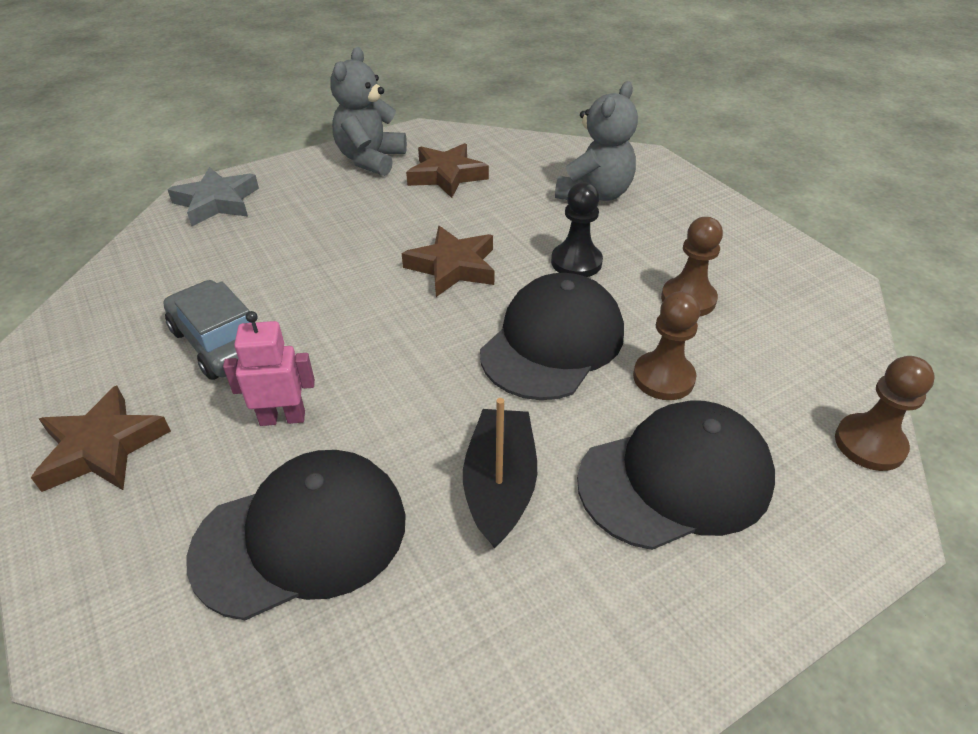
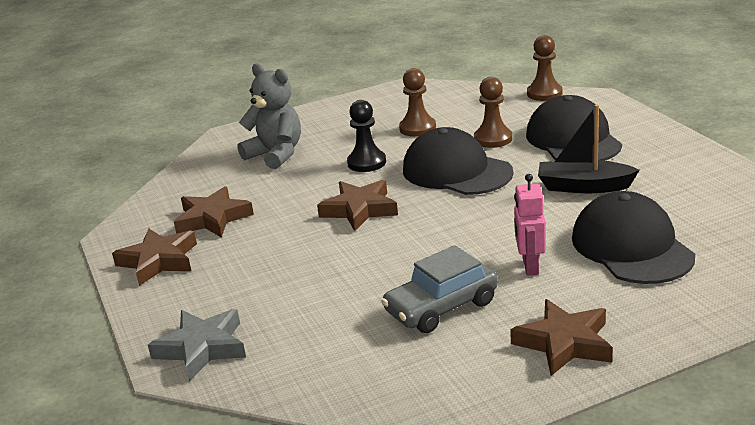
camera: 80 degrees left, 15 degrees down
grey teddy bear [330,47,407,176] -> brown star [112,229,197,286]

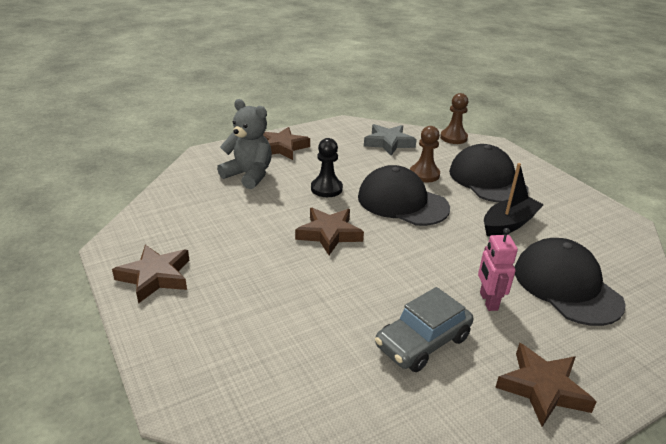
camera: 10 degrees left, 5 degrees up
grey star [148,309,246,381] -> grey star moved to [364,124,417,156]
brown star [174,186,254,238] -> brown star moved to [263,127,310,160]
brown pawn [399,68,436,137] -> none
black boat [538,105,640,193] -> black boat turned 135 degrees clockwise [484,163,544,236]

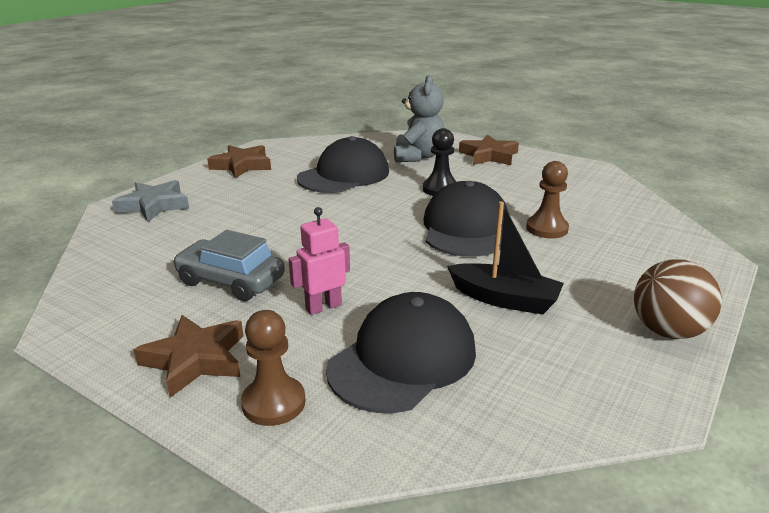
camera: 65 degrees right, 5 degrees down
brown star [295,208,364,255] -> none
grey star [364,124,417,156] -> grey star moved to [112,180,189,222]
brown pawn [440,93,468,144] -> brown pawn moved to [241,310,305,426]
black cap [449,144,529,203] -> black cap moved to [297,136,389,193]
none -> brown ball [634,259,722,339]

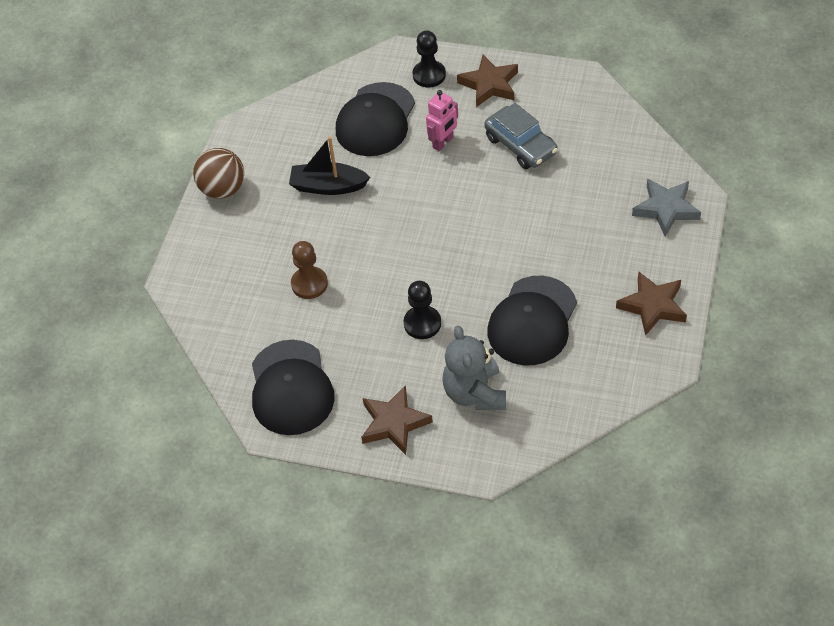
camera: 165 degrees right, 25 degrees up
grey car [173,230,285,301] -> grey car turned 45 degrees clockwise [484,103,558,169]
brown pawn [241,310,305,426] -> black pawn [412,30,446,88]
black cap [423,181,509,257] -> black cap moved to [252,340,335,435]

